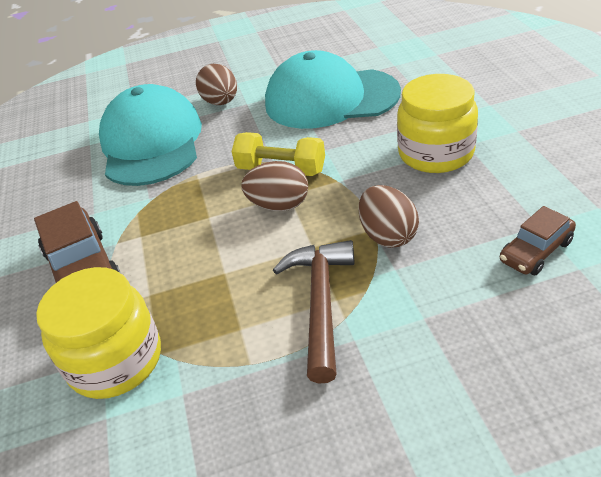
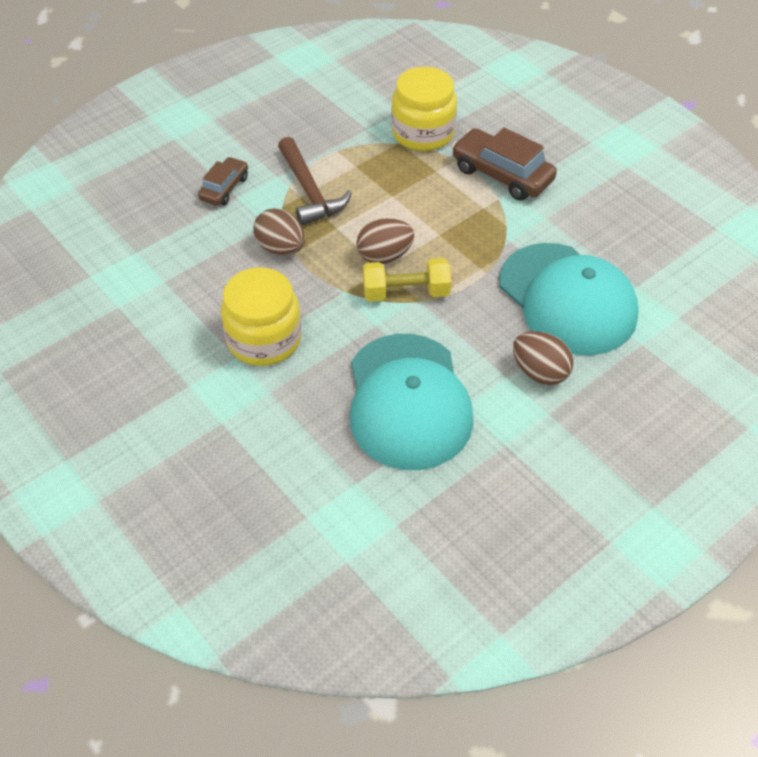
camera: 150 degrees right, 10 degrees up
turquoise cap [265,50,401,129] -> turquoise cap turned 105 degrees clockwise [350,334,474,470]
brown car [500,206,576,275] -> brown car moved to [198,157,248,206]

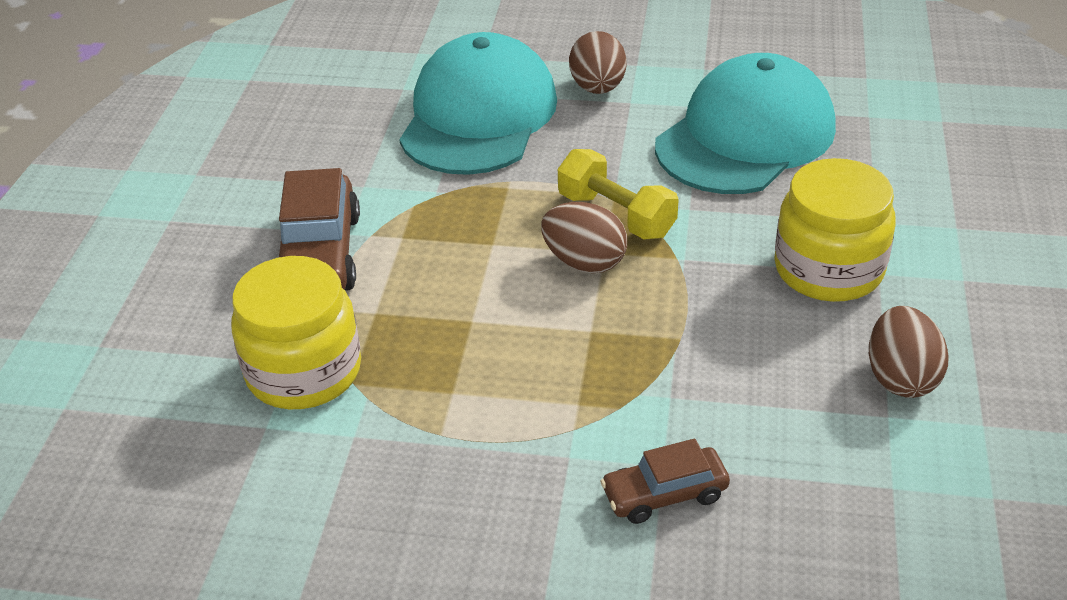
camera: 130 degrees left, 10 degrees down
brown egg [253,208,305,255] -> brown egg moved to [869,306,949,398]
brown hammer [278,137,352,226] -> none

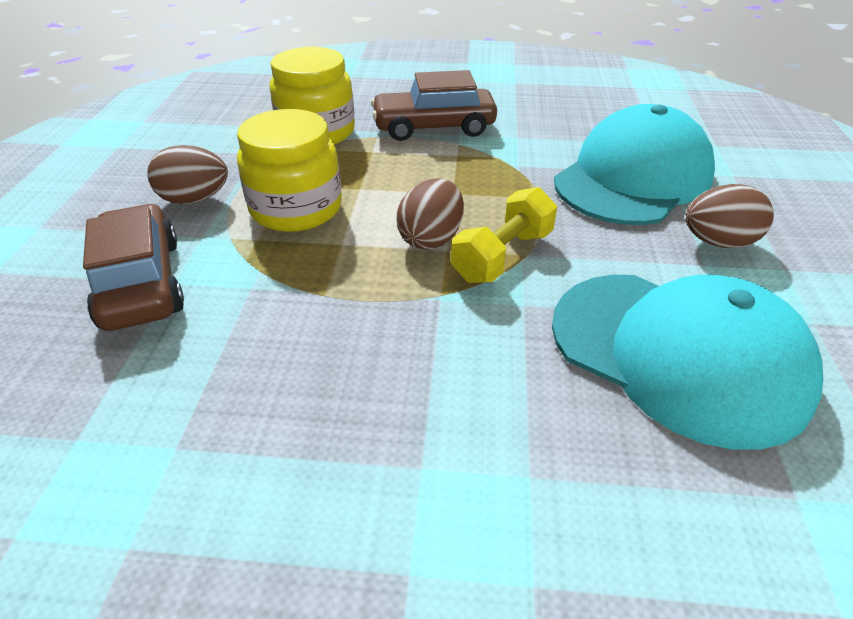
camera: 85 degrees right, 0 degrees up
turquoise cap [399,32,557,175] -> turquoise cap turned 60 degrees counterclockwise [554,104,715,225]
brown car [600,439,730,524] -> brown car [83,204,184,331], size x1.67
yellow jar [774,158,896,302] -> yellow jar moved to [237,109,342,232]
brown egg [869,306,949,398] -> brown egg moved to [148,145,228,205]

